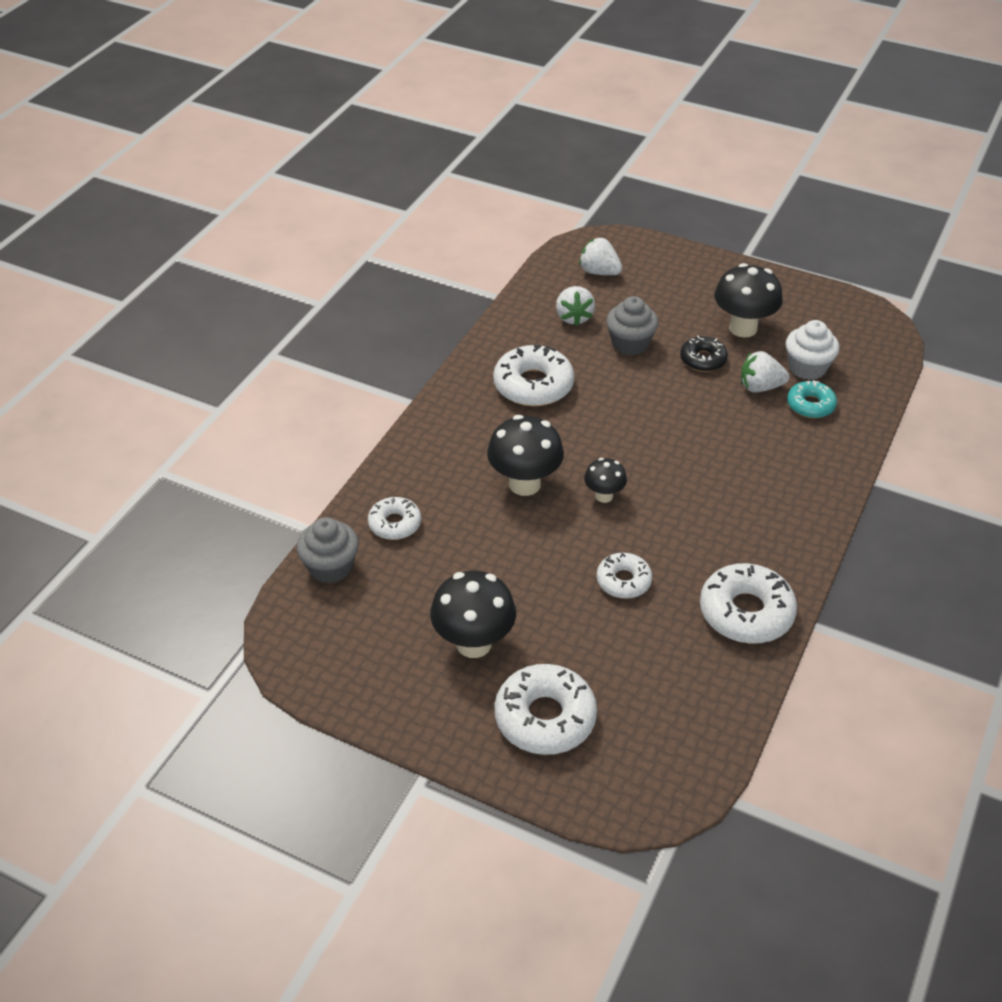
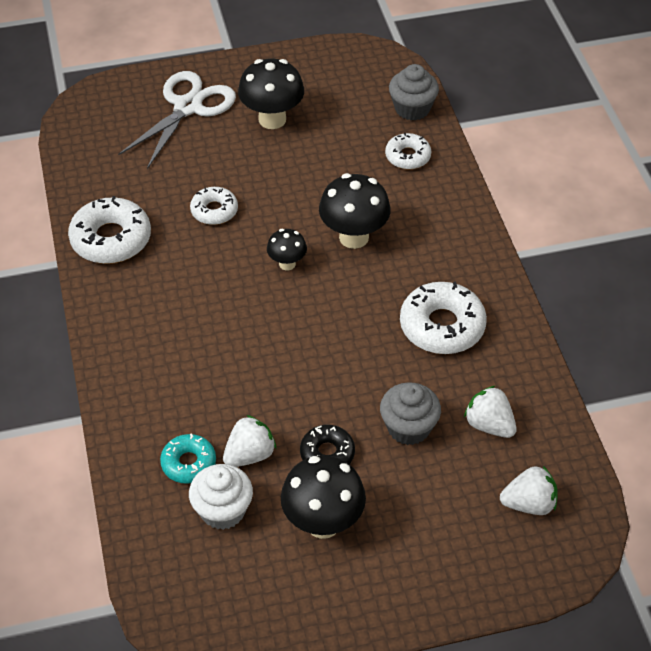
camera: 140 degrees right, 5 degrees up
white donut [494,664,597,755] -> white scissors [118,71,236,169]

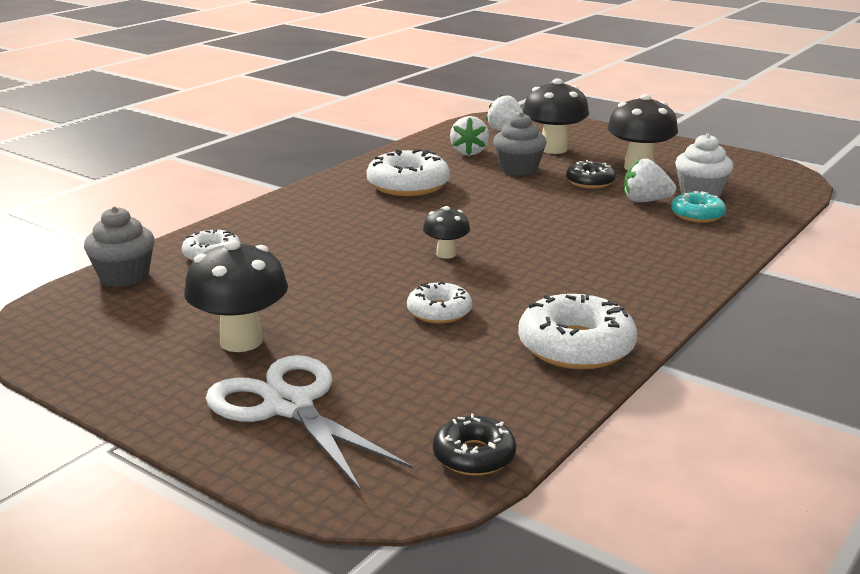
camera: 130 degrees left, 25 degrees down
white scissors [118,71,236,169] -> white scissors turned 60 degrees clockwise [206,355,413,491]
black mushroom [319,173,391,249] -> black mushroom moved to [523,79,589,154]
none -> black donut [433,414,516,476]

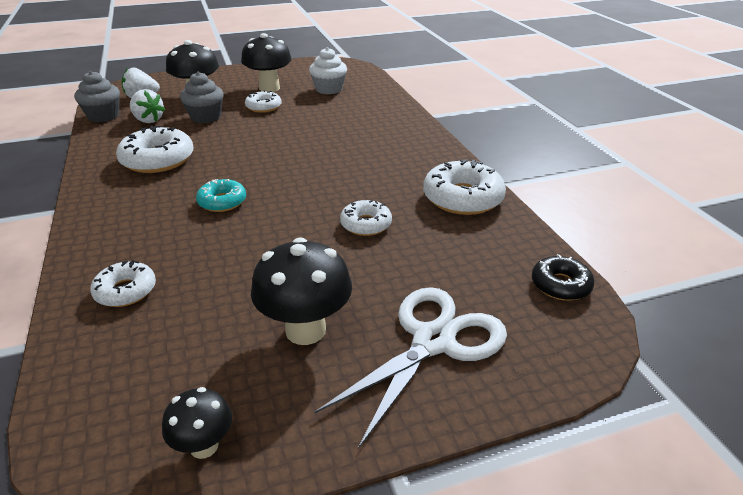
camera: 55 degrees left, 10 degrees up
grey cupcake [84,206,155,287] -> grey cupcake moved to [74,71,120,122]
white scissors [206,355,413,491] -> white scissors turned 135 degrees clockwise [314,287,507,449]
black mushroom [423,206,470,259] -> black mushroom moved to [162,387,232,459]
black donut [566,160,616,188] -> white donut [245,90,282,113]
white strawberry [624,159,676,202] -> none
turquoise donut [671,191,726,223] -> turquoise donut moved to [196,179,246,212]

